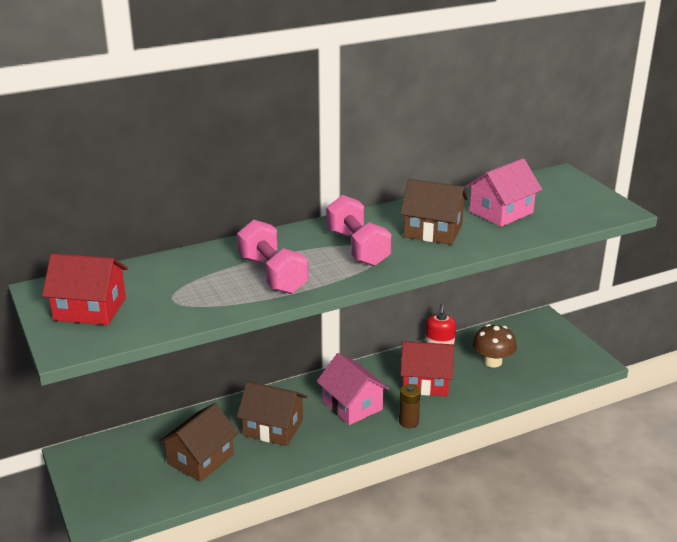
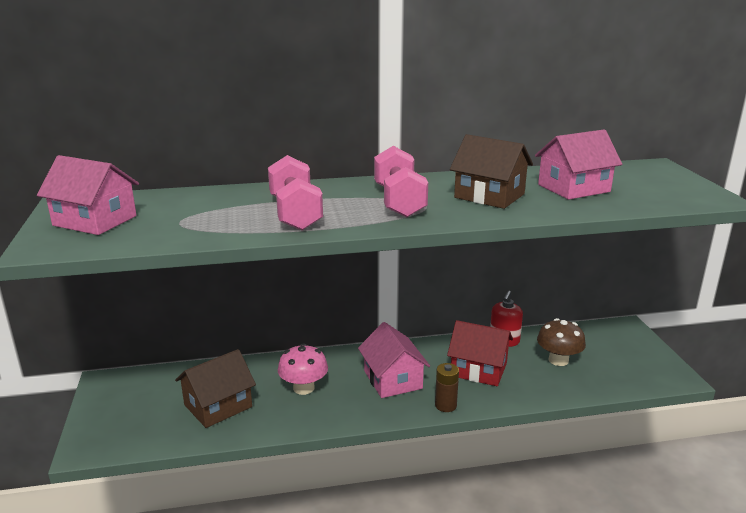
camera: 15 degrees right, 5 degrees down
red house [42,253,128,325] -> pink house [37,155,139,235]
brown house [237,381,307,446] -> pink mushroom [278,343,328,395]

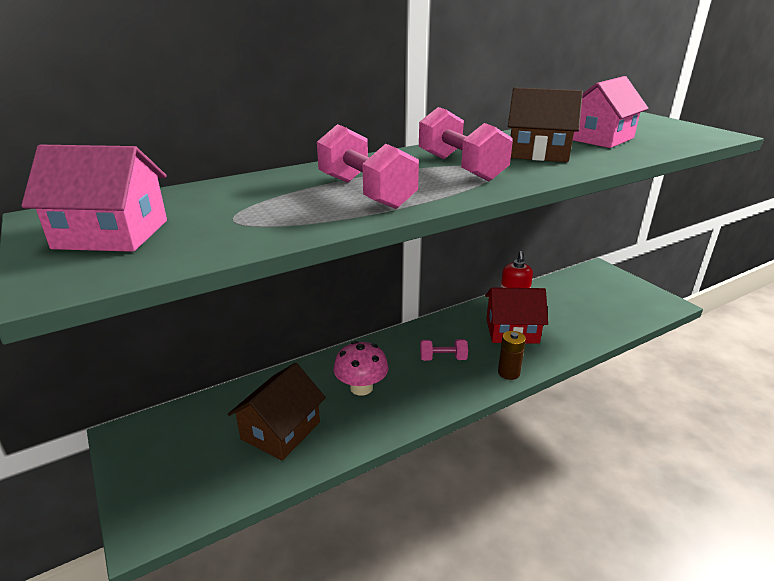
camera: 20 degrees left, 5 degrees up
pink house [358,322,430,398] -> pink dumbbell [420,339,468,361]
brown mushroom [537,318,586,366] -> none

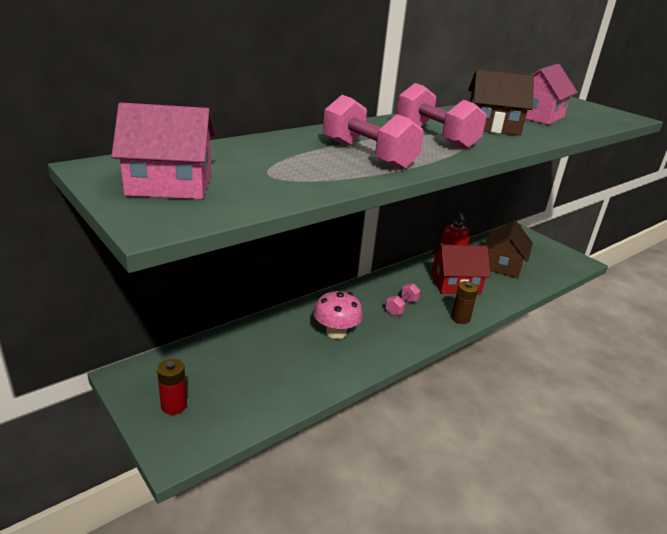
camera: 10 degrees left, 0 degrees up
brown house [228,363,326,461] -> brown house moved to [484,220,533,278]
pink dumbbell [420,339,468,361] -> pink dumbbell turned 45 degrees counterclockwise [385,283,420,315]
none -> red battery [157,359,187,415]

